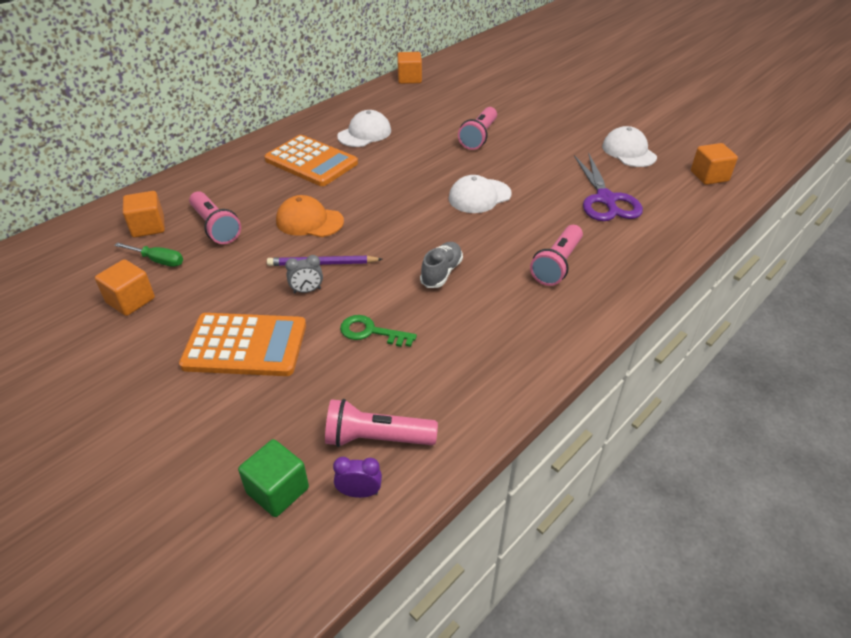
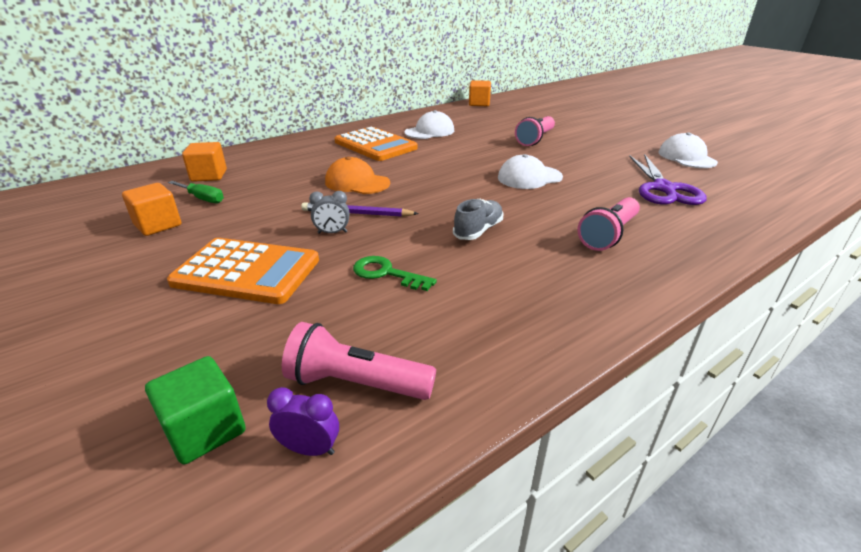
camera: 10 degrees right, 10 degrees down
pink flashlight [189,191,241,244] -> none
orange cube [691,143,738,185] -> none

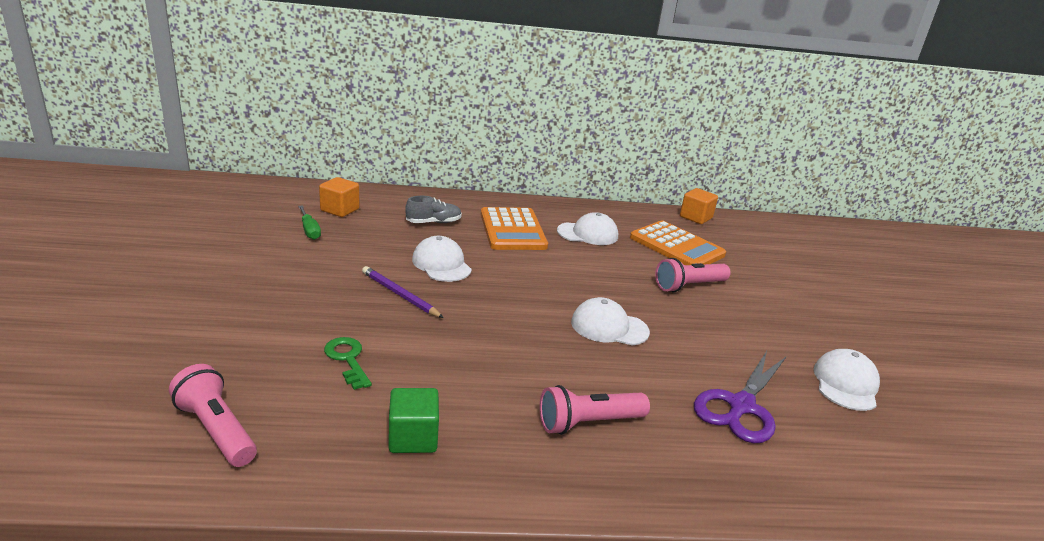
camera: 30 degrees right, 5 degrees down
orange cube [122,183,181,236] -> none
green cube [145,356,246,464] -> green cube moved to [389,388,439,453]
orange calculator [167,238,319,304] -> orange calculator moved to [630,220,726,265]
purple clock [267,387,339,456] -> none
grey clock [309,191,349,234] -> none
orange cap [325,157,390,194] -> white cap [412,236,472,282]
grey shoe [453,199,504,240] -> grey shoe moved to [405,196,462,223]

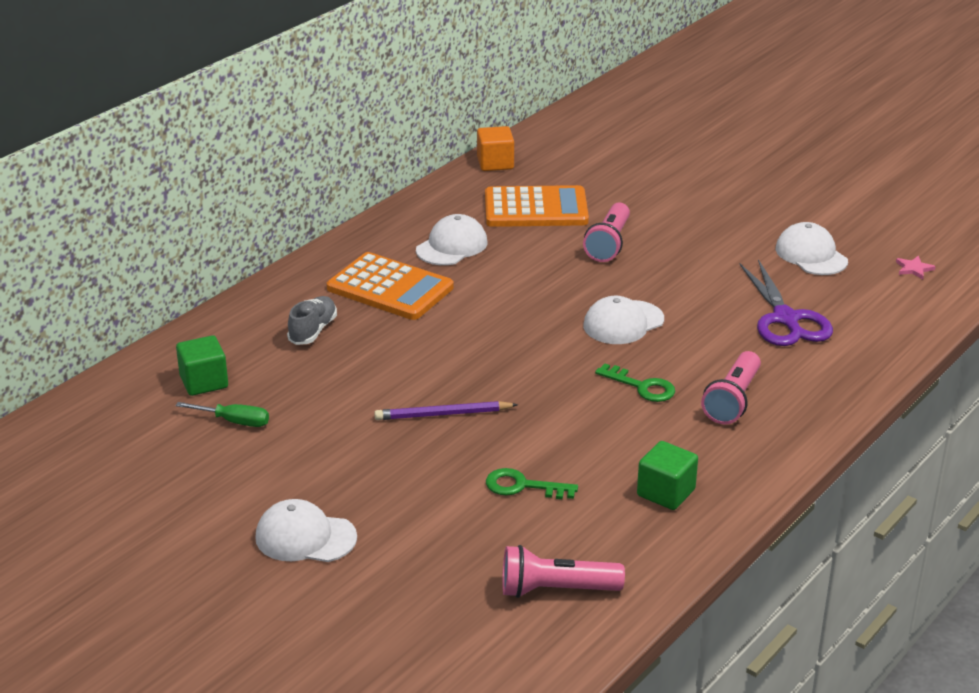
camera: 45 degrees left, 5 degrees up
orange cube [319,177,360,217] -> green cube [176,335,228,396]
white cap [412,236,472,282] -> white cap moved to [255,499,357,562]
none -> green key [595,364,675,402]
none -> pink star [896,256,936,279]

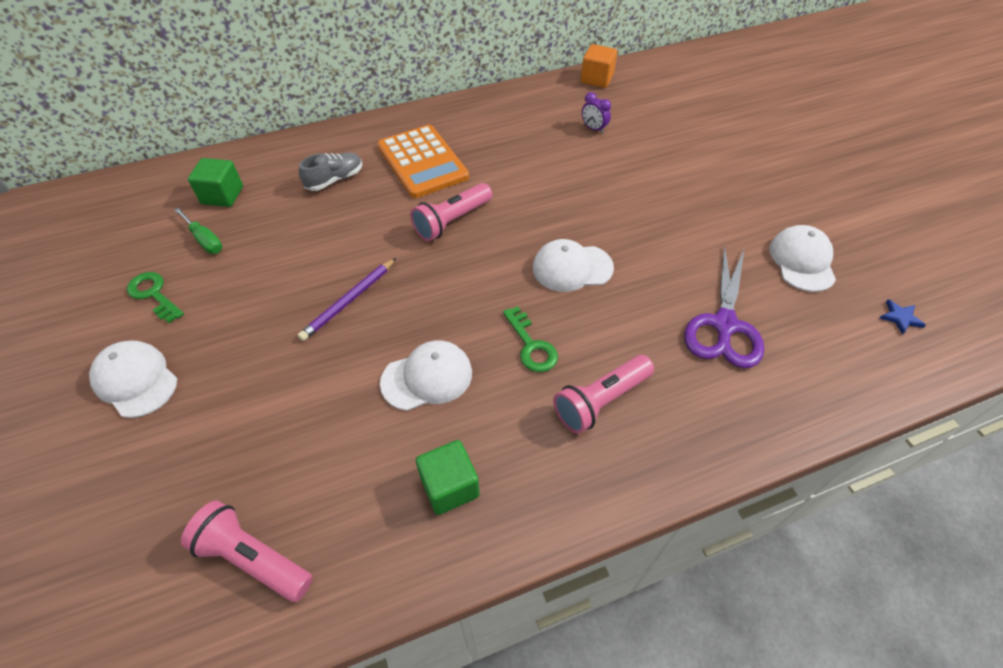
camera: 30 degrees right, 20 degrees up
purple pencil [374,401,518,420] -> purple pencil turned 75 degrees counterclockwise [298,258,396,341]
white cap [416,214,487,265] -> white cap moved to [380,341,472,411]
orange calculator [485,185,589,227] -> purple clock [582,92,611,134]
green key [486,468,578,499] -> green key moved to [127,272,184,323]
pink flashlight [583,202,630,262] -> pink flashlight moved to [410,183,492,241]
pink star [896,256,936,279] -> blue star [880,299,926,335]

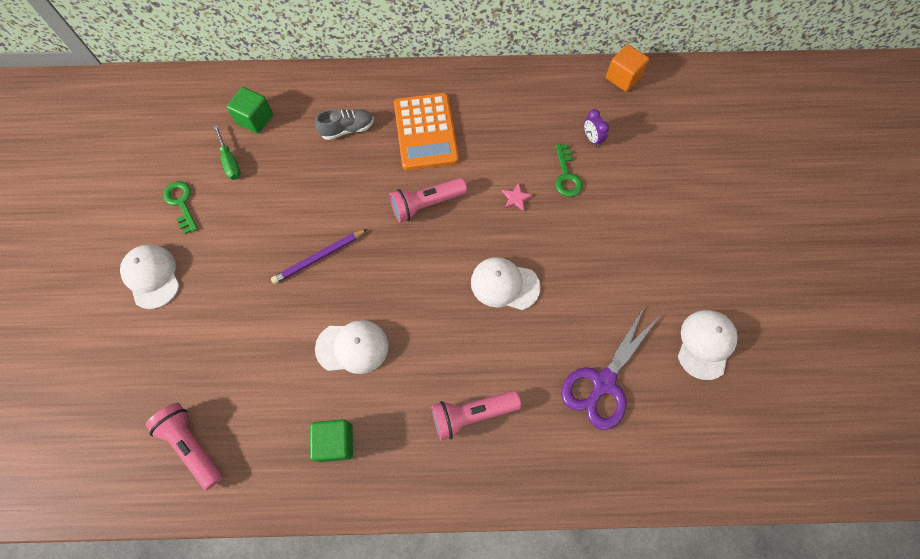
camera: 20 degrees right, 15 degrees up
green key [503,306,558,372] -> green key moved to [555,144,583,197]
blue star [880,299,926,335] -> none
none -> pink star [501,183,533,212]

